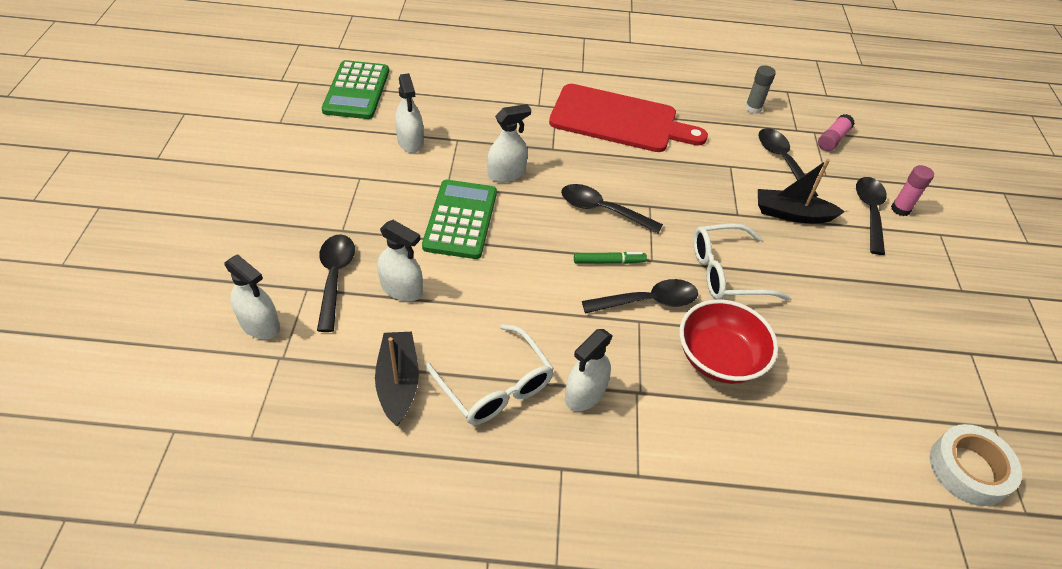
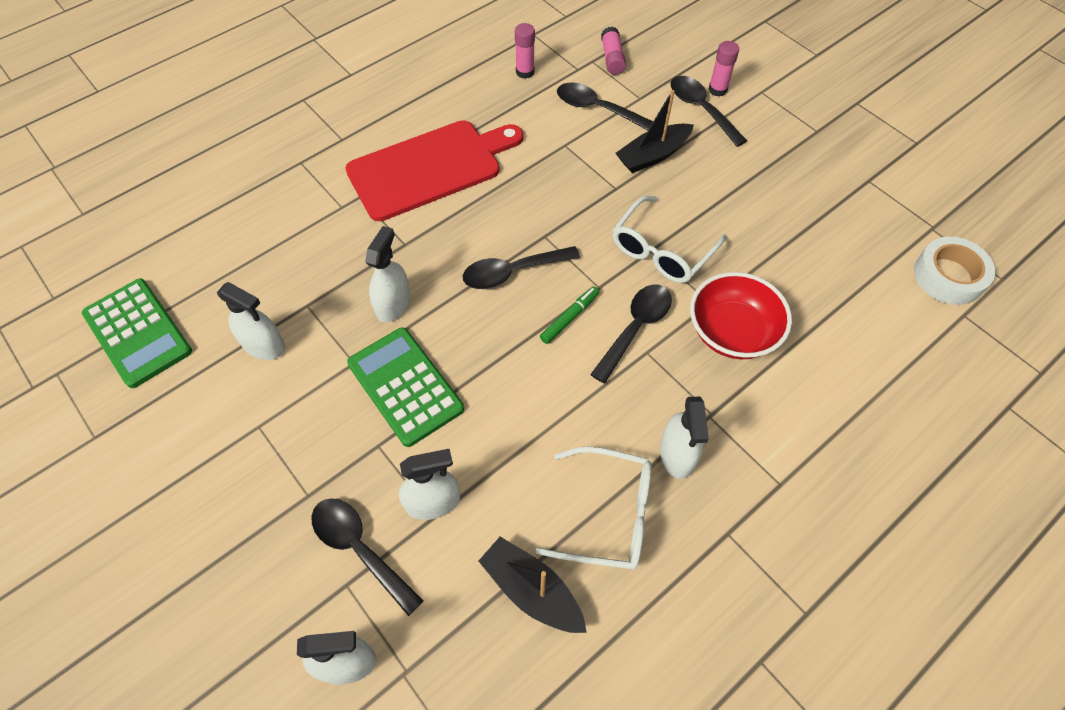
camera: 40 degrees left, 10 degrees up
grey glue stick [745,66,776,114] -> pink glue stick [515,23,535,79]

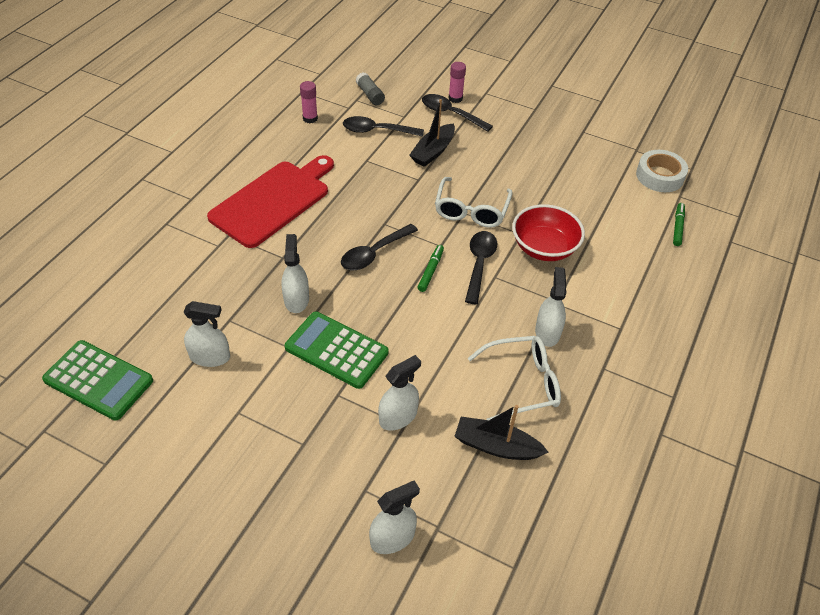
camera: 25 degrees left, 10 degrees down
black spoon [311,498,423,616] -> none
pink glue stick [601,27,626,75] -> grey glue stick [356,72,385,105]
white spray bottle [660,397,709,479] -> white spray bottle turned 150 degrees counterclockwise [535,267,567,347]
none -> green marker [673,203,685,246]

